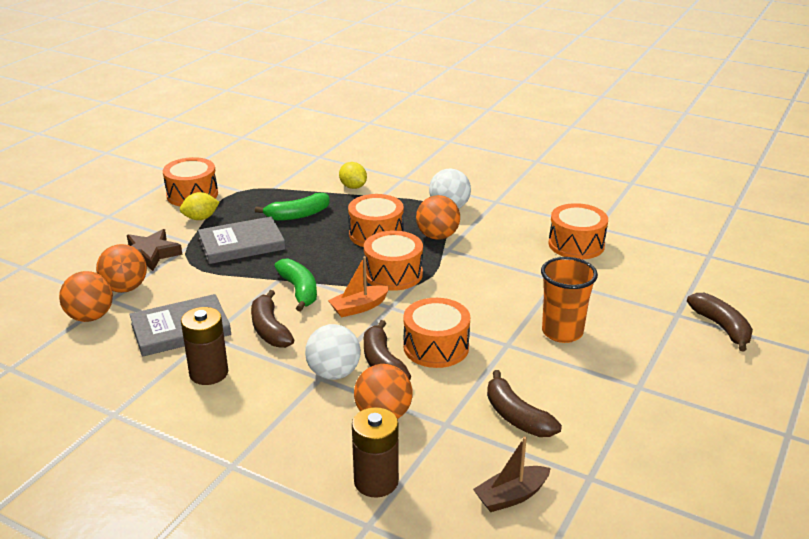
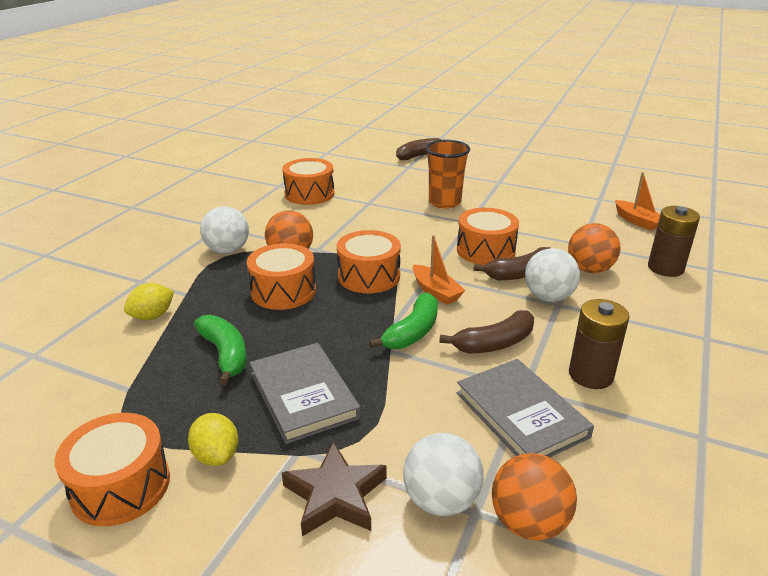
camera: 95 degrees left, 0 degrees up
orange ball [96,244,147,293] -> white ball [403,433,484,516]
green banana [274,259,317,312] -> green banana turned 150 degrees clockwise [369,292,438,349]
brown boat [473,437,551,512] -> orange boat [615,172,660,230]
brown banana [487,370,562,437] -> none

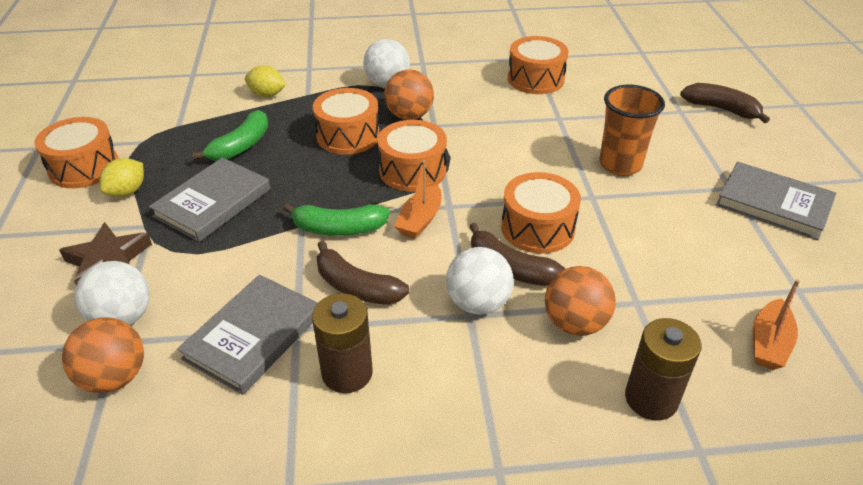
camera: 60 degrees right, 10 degrees up
none -> grey book [716,162,836,240]

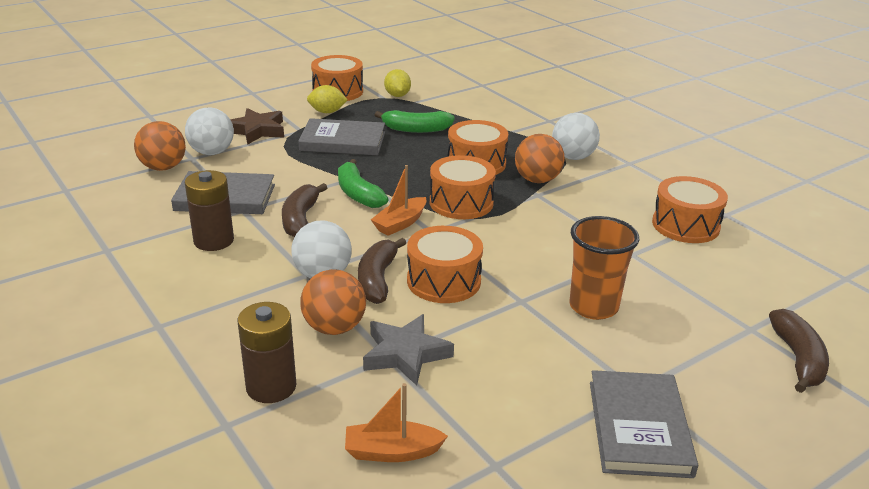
camera: 60 degrees right, 10 degrees down
yellow lemon [245,65,286,97] -> yellow lemon moved to [384,69,411,97]
orange boat [394,160,441,239] -> orange boat turned 45 degrees counterclockwise [371,165,427,236]
none -> grey star [363,314,454,386]

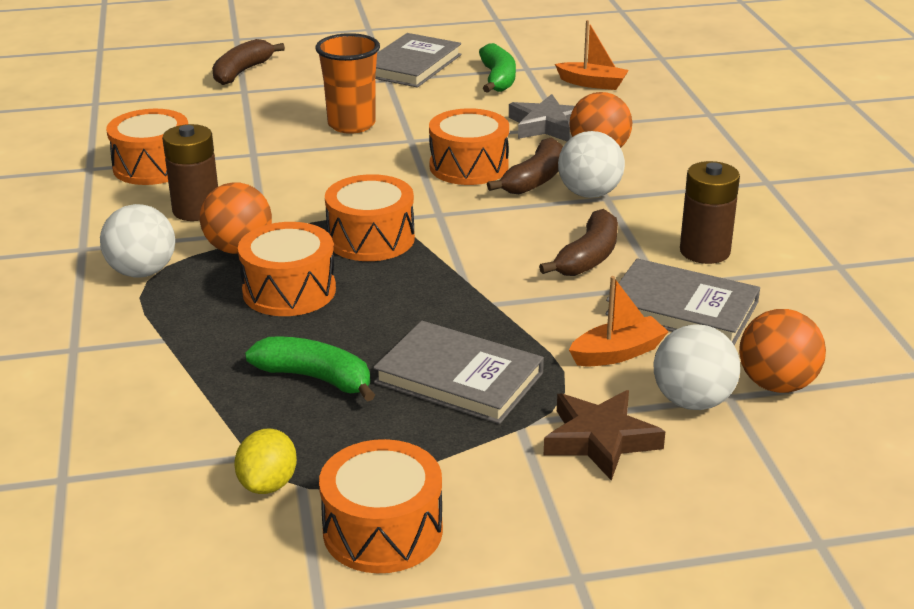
camera: 155 degrees left, 0 degrees up
brown battery [237,302,296,403] -> brown battery moved to [162,124,218,221]
yellow lemon [307,85,348,113] -> none
green banana [338,159,388,208] -> green banana moved to [479,43,516,93]
orange boat [371,165,427,236] -> orange boat moved to [569,276,669,366]

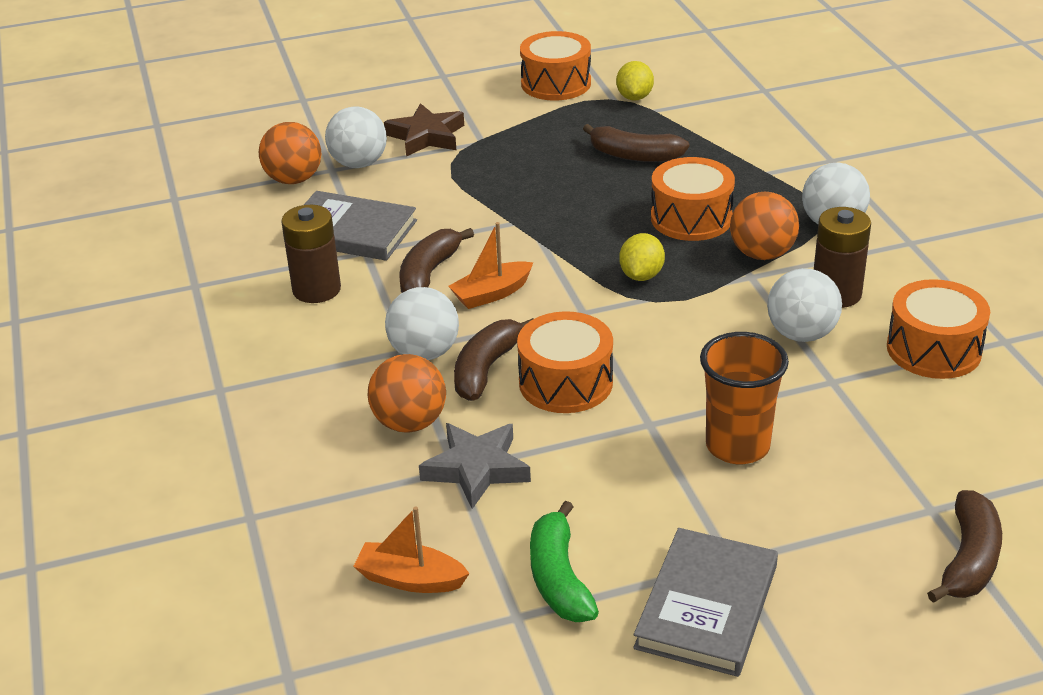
camera: 175 degrees right, 5 degrees up
green banana [245,337,375,402] -> brown banana [583,124,689,162]
orange drum [325,174,415,261] -> yellow lemon [619,233,665,281]
grey book [373,321,544,424] -> none
orange boat [569,276,669,366] -> orange boat moved to [448,222,534,309]
none -> white ball [767,268,842,342]

